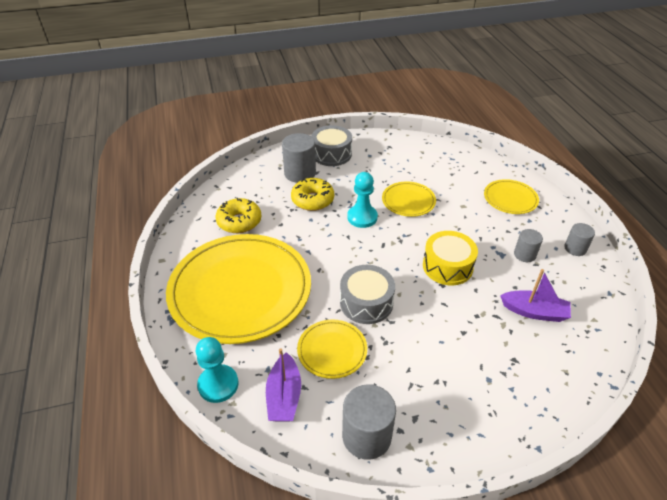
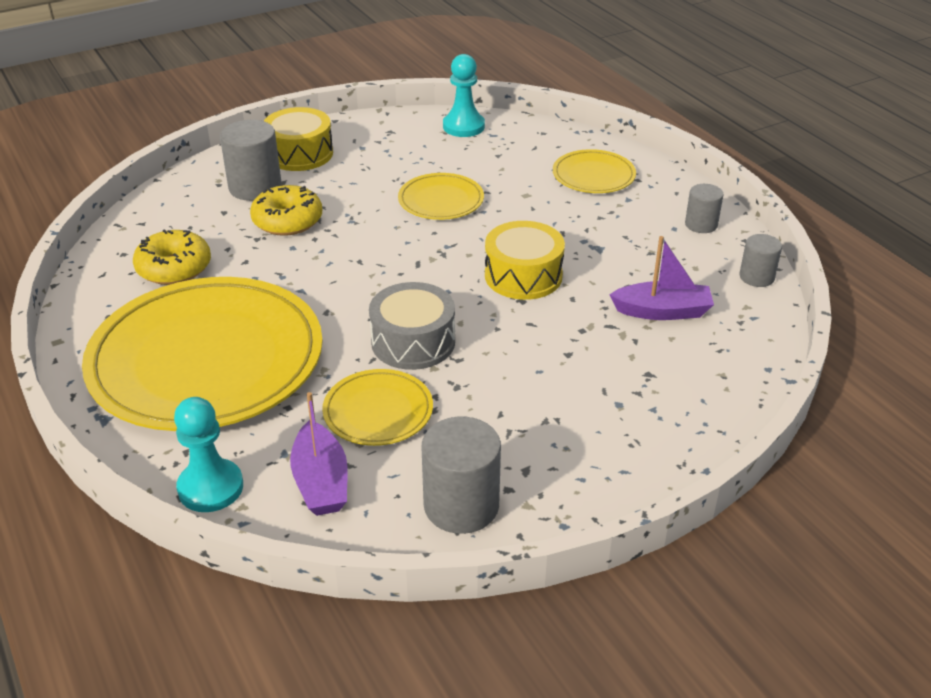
camera: 15 degrees left, 5 degrees down
grey drum [311,125,352,166] -> yellow drum [264,107,333,171]
turquoise pawn [347,172,378,228] -> turquoise pawn moved to [443,54,485,137]
grey cylinder [514,229,543,262] -> grey cylinder moved to [739,234,782,287]

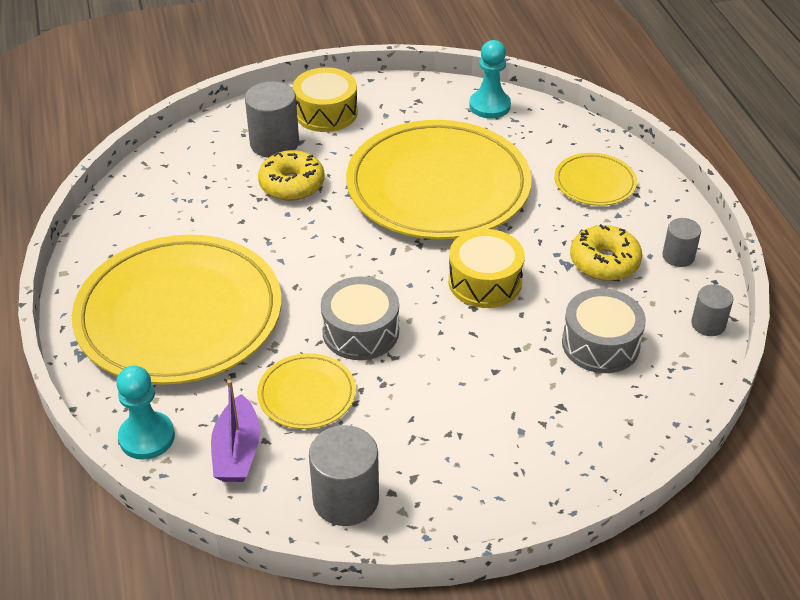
camera: 15 degrees right, 5 degrees up
yellow donut [133,229,211,285] -> yellow donut moved to [570,224,642,281]
yellow plate [398,173,484,220] -> yellow plate [346,120,532,239], size x2.24
purple boat [609,236,714,320] -> grey drum [562,288,646,373]

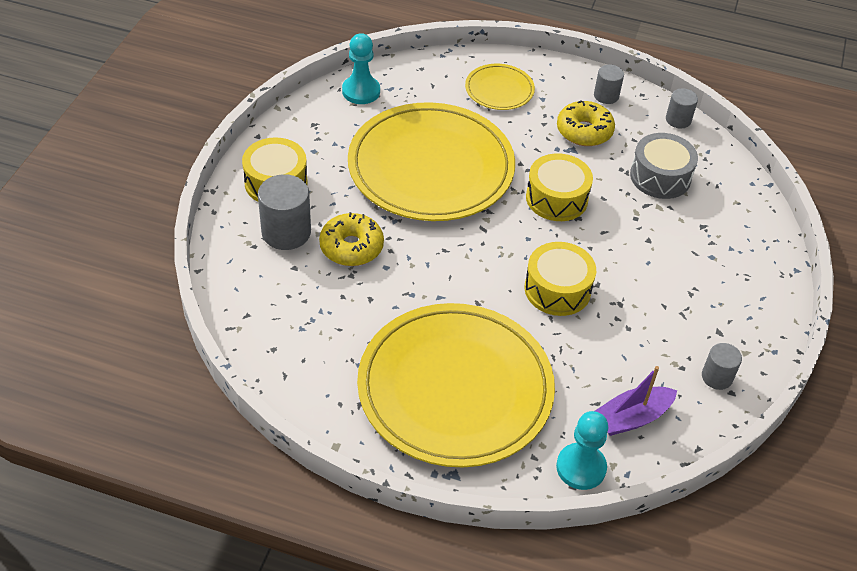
camera: 60 degrees left, 5 degrees up
purple boat [211,380,260,482] -> purple boat turned 120 degrees clockwise [595,366,677,436]
yellow plate [257,353,356,429] -> none
grey cylinder [309,425,379,526] -> grey cylinder [702,343,742,390], size x0.59
grey drum [321,276,399,360] -> yellow drum [525,242,596,316]

